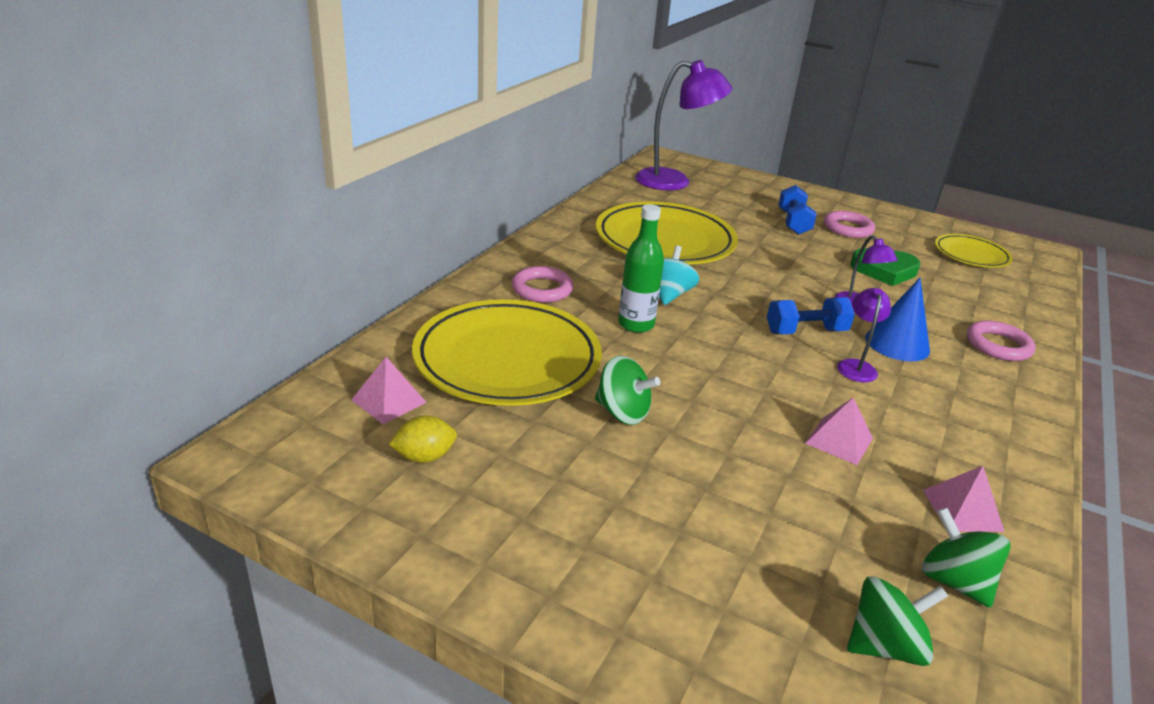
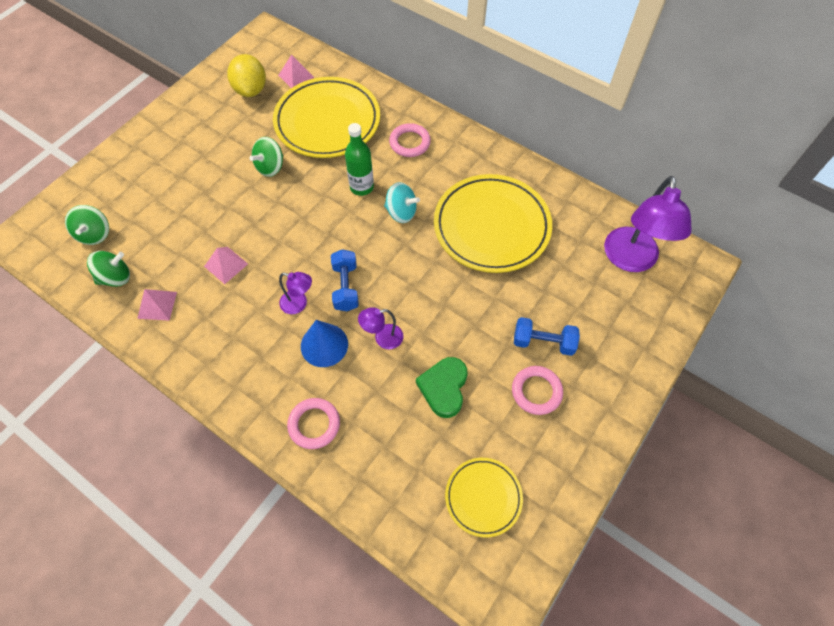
camera: 100 degrees right, 30 degrees up
yellow lemon [388,415,457,463] -> yellow lemon [227,54,266,97], size x1.70

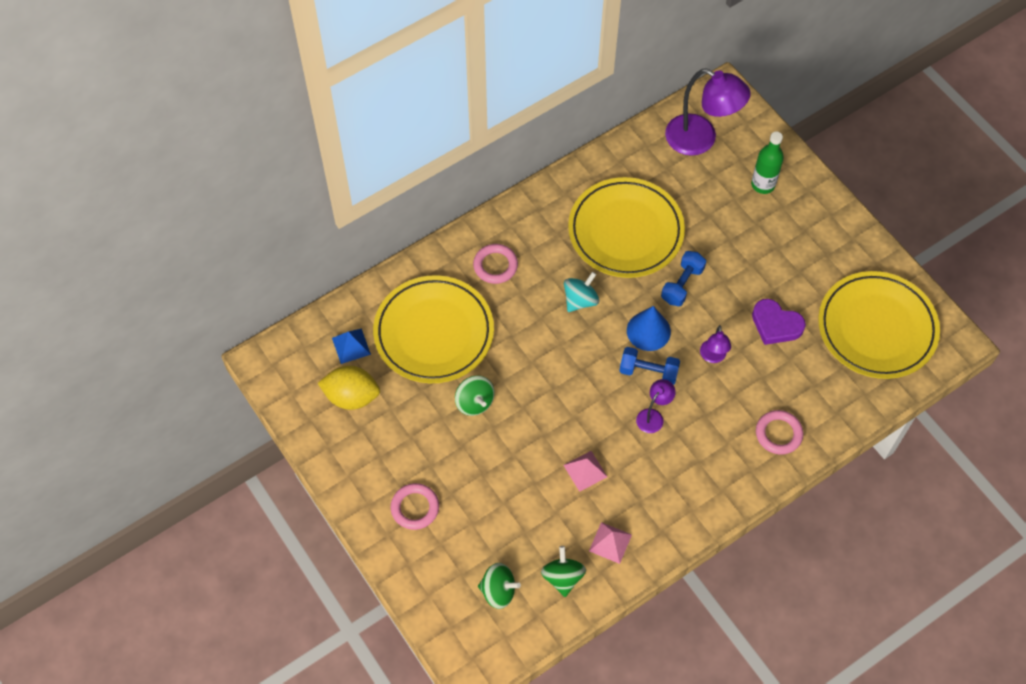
camera: 70 degrees left, 0 degrees up
pink pyramid [278,54,315,88] -> blue pyramid [332,328,371,364]
blue cone [301,320,348,367] -> blue cone moved to [627,306,671,351]
green bottle [345,123,374,196] -> green bottle moved to [751,131,784,194]
green heart [416,357,468,418] -> purple heart [752,299,806,345]
yellow plate [445,458,523,537] -> yellow plate [818,271,940,379], size x1.88
pink ring [512,366,563,415] -> pink ring moved to [391,483,439,530]
blue dumbbell [514,317,580,356] -> blue dumbbell moved to [661,251,706,306]

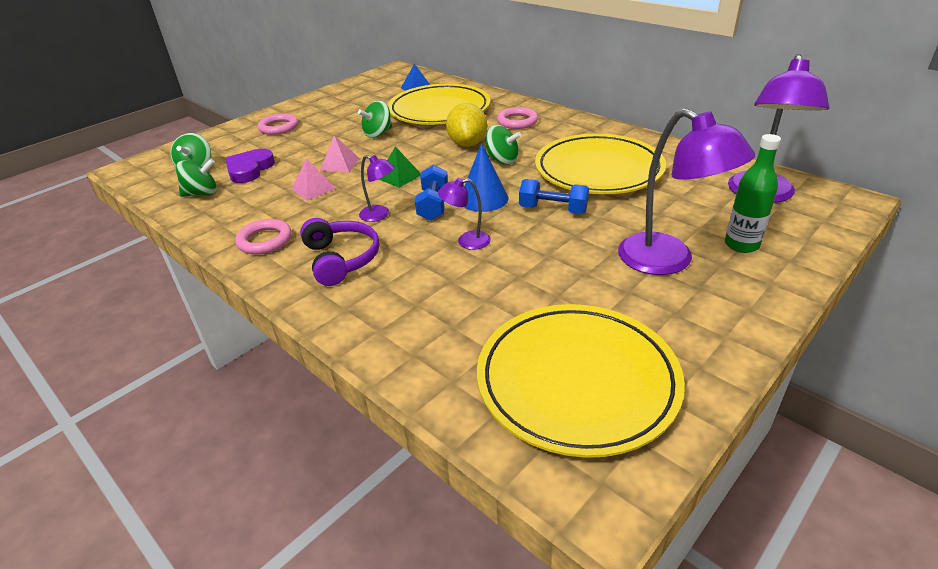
camera: 80 degrees right, 25 degrees down
yellow lemon [318,366,380,410] -> yellow lemon moved to [446,103,487,147]
turquoise spinning top [564,272,599,312] -> green spinning top [485,125,521,165]
pink pyramid [589,522,632,564] -> pink pyramid moved to [320,135,360,172]
purple heart [752,299,806,345] -> purple heart moved to [226,149,275,183]
pink ring [756,410,803,455] -> pink ring moved to [235,219,292,254]
none -> purple headphones [300,218,380,286]
none -> green pyramid [379,146,421,188]
none -> purple lamp [618,109,755,275]

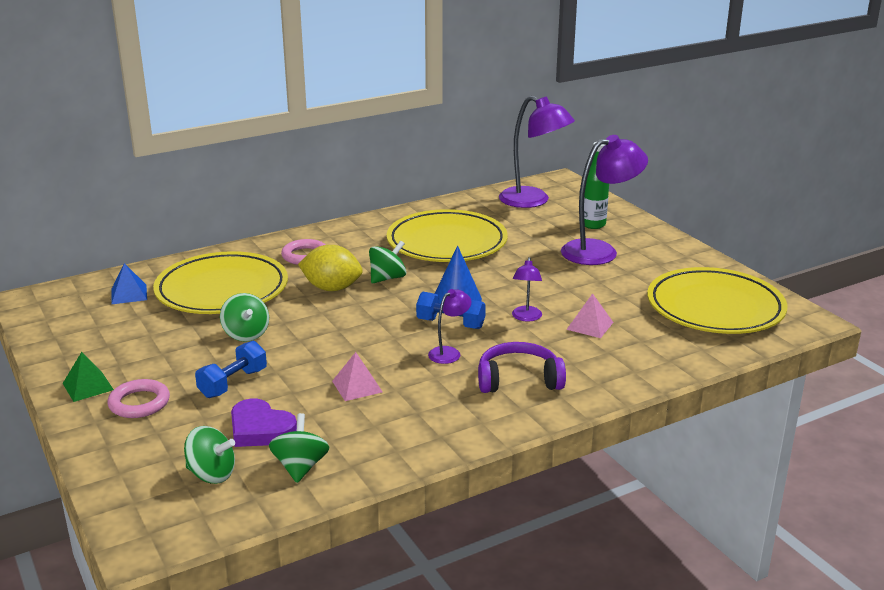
camera: 75 degrees left, 10 degrees down
pink ring [235,219,292,254] -> none
pink pyramid [320,135,360,172] -> pink pyramid moved to [566,293,613,338]
green pyramid [379,146,421,188] -> green pyramid moved to [63,352,114,402]
blue dumbbell [519,179,589,214] -> blue dumbbell moved to [195,341,267,398]

